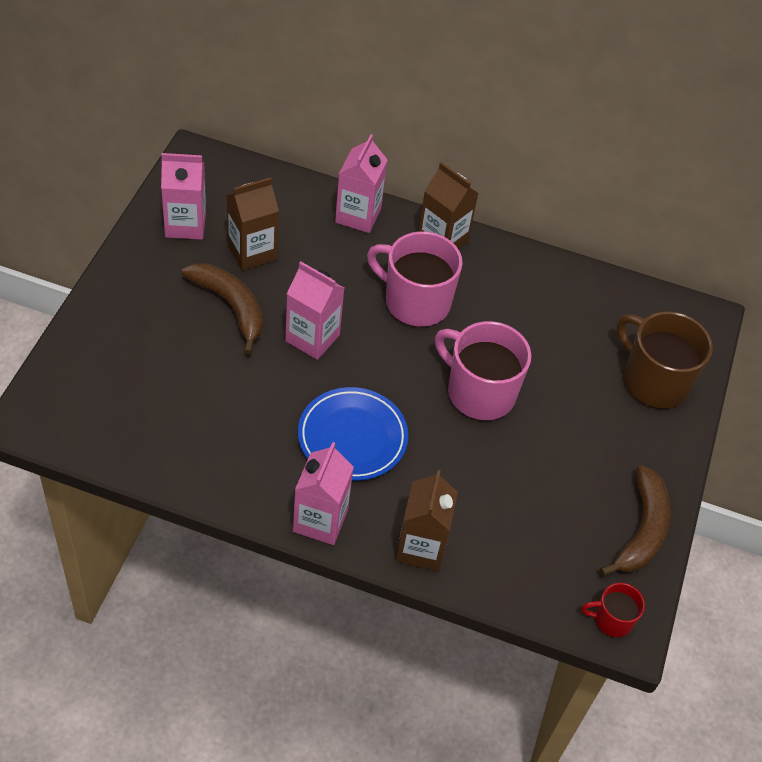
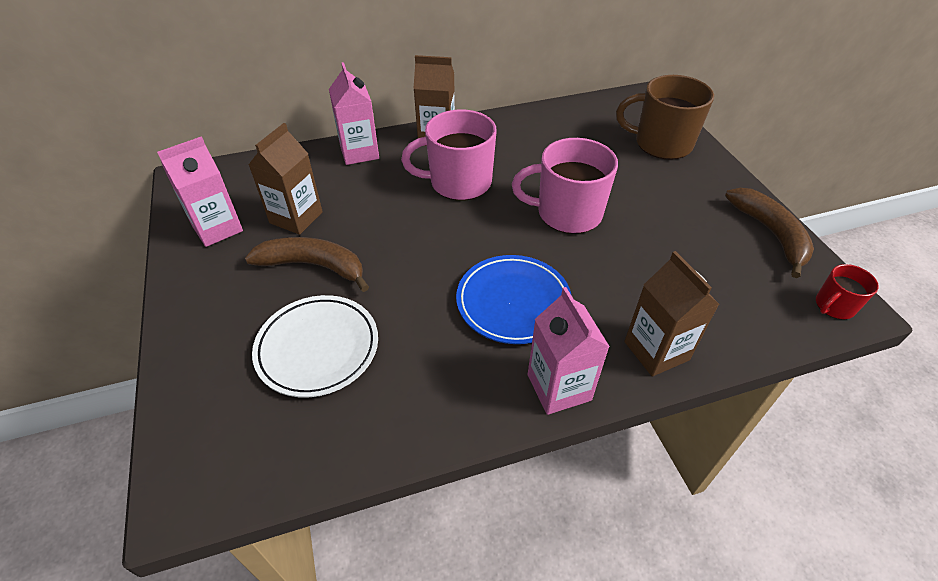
camera: 30 degrees left, 5 degrees down
pink carton [285,261,344,360] -> none
none -> white plate [252,295,378,397]

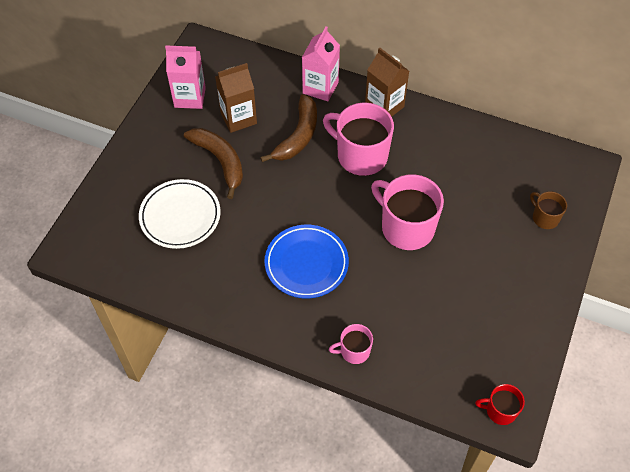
camera: 40 degrees right, 10 degrees up
pink carton [528,287,610,415] -> none
brown mug [616,75,714,160] -> brown mug [530,191,567,229], size x0.51
brown carton [624,251,720,376] -> pink mug [329,324,373,364]
brown banana [725,188,814,278] -> brown banana moved to [260,94,317,162]

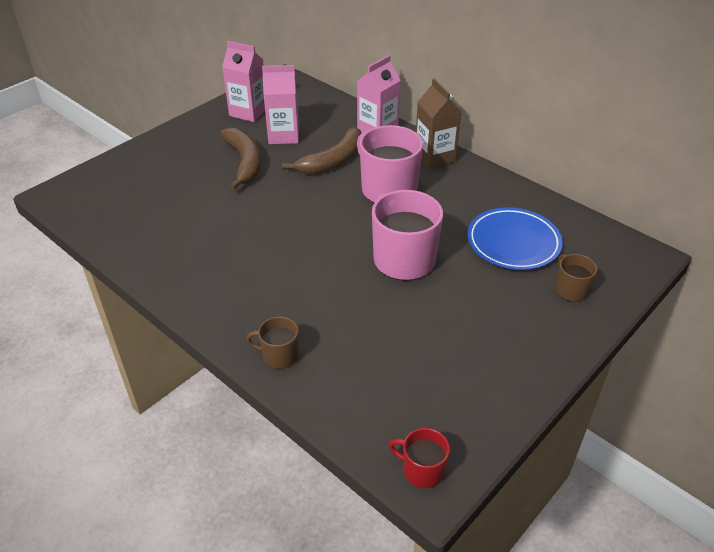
camera: 20 degrees right, 15 degrees down
white plate [139,179,221,249] -> none
brown carton [215,63,257,133] -> pink carton [262,65,299,144]
blue plate [264,225,349,298] -> blue plate moved to [467,207,563,270]
pink mug [329,324,373,364] -> brown mug [246,316,299,369]

